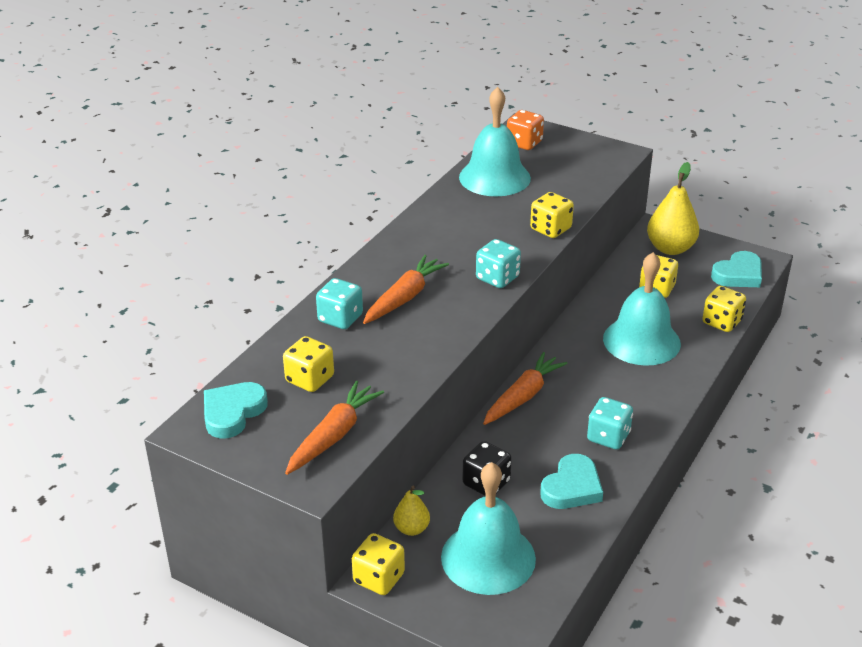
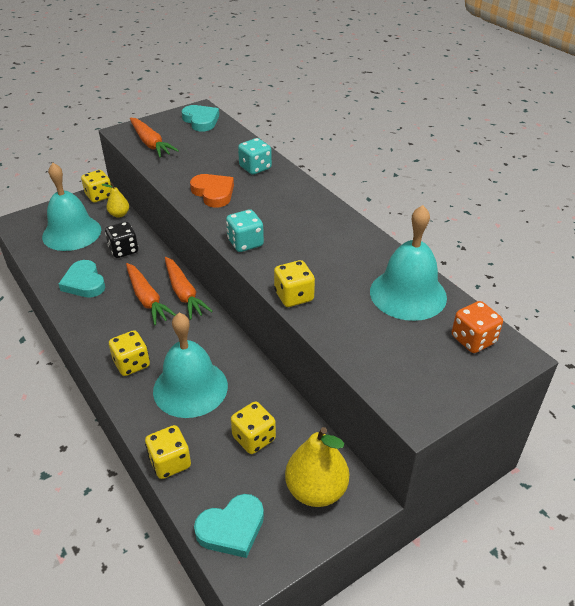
camera: 115 degrees right, 5 degrees up
yellow dice [283,336,334,392] -> yellow dice moved to [109,330,150,376]
orange carrot [363,255,449,324] -> orange carrot moved to [126,263,176,325]
turquoise dice [587,397,633,450] -> none
turquoise heart [711,251,762,287] -> turquoise heart turned 105 degrees counterclockwise [194,494,264,558]
none -> orange heart [190,174,234,208]

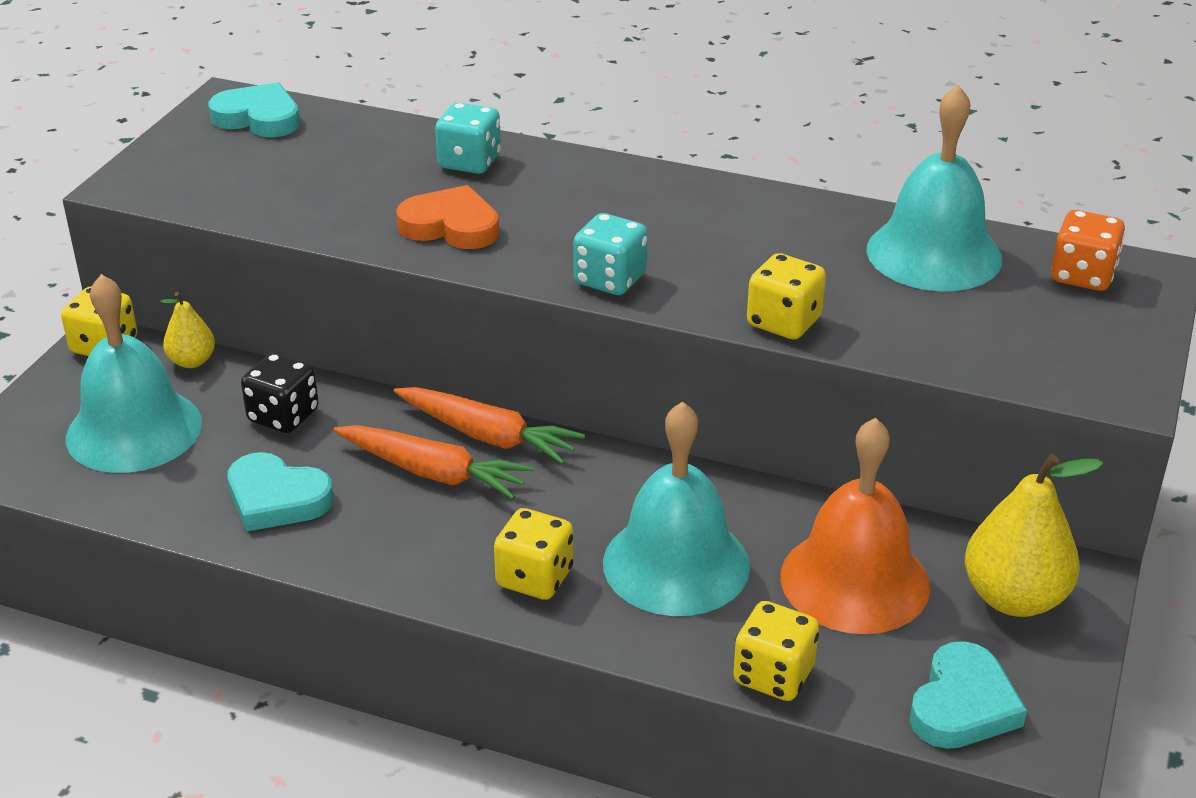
camera: 35 degrees left, 5 degrees down
orange carrot [130,118,179,157] -> none
yellow dice [231,401,276,454] -> orange bell [781,417,930,634]

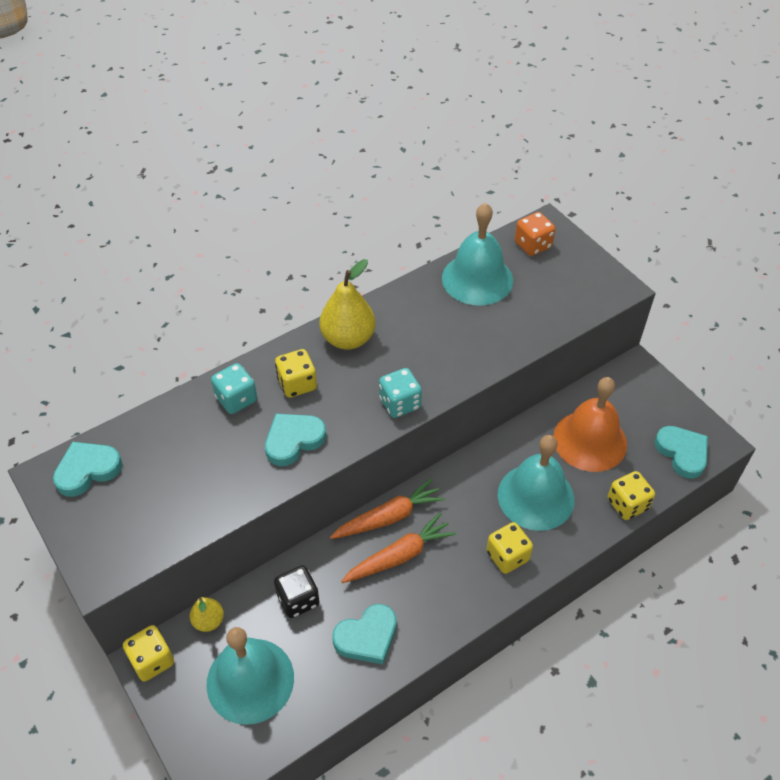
camera: 55 degrees left, 15 degrees up
orange heart [396,185,499,249] -> turquoise heart [265,414,326,466]
yellow dice [747,253,826,340] -> yellow dice moved to [275,349,317,398]
yellow pear [965,454,1103,617] -> yellow pear moved to [319,259,376,350]

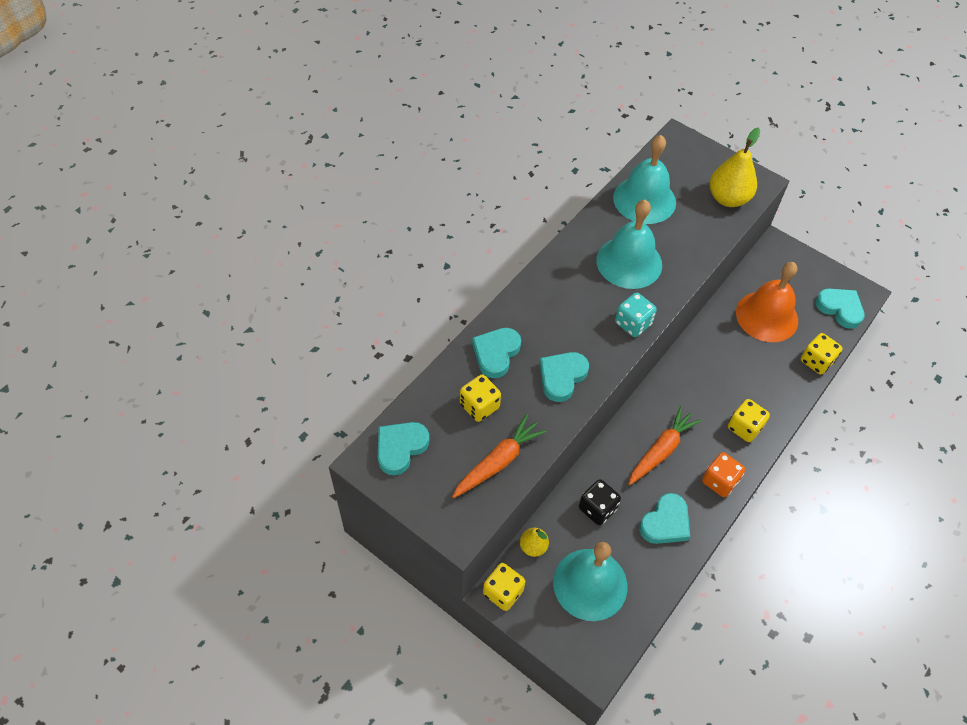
camera: 20 degrees left, 5 degrees up
turquoise dice [211,363,257,414] -> turquoise heart [472,328,521,378]
yellow dice [275,349,317,398] -> yellow dice moved to [460,374,501,422]
yellow pear [319,259,376,350] -> yellow pear moved to [710,127,760,207]
orange carrot [330,478,445,539] -> orange carrot moved to [452,414,546,498]
turquoise bell [498,435,575,531] -> turquoise bell moved to [596,200,662,289]
orange dice [515,212,555,256] -> orange dice moved to [702,452,745,497]

